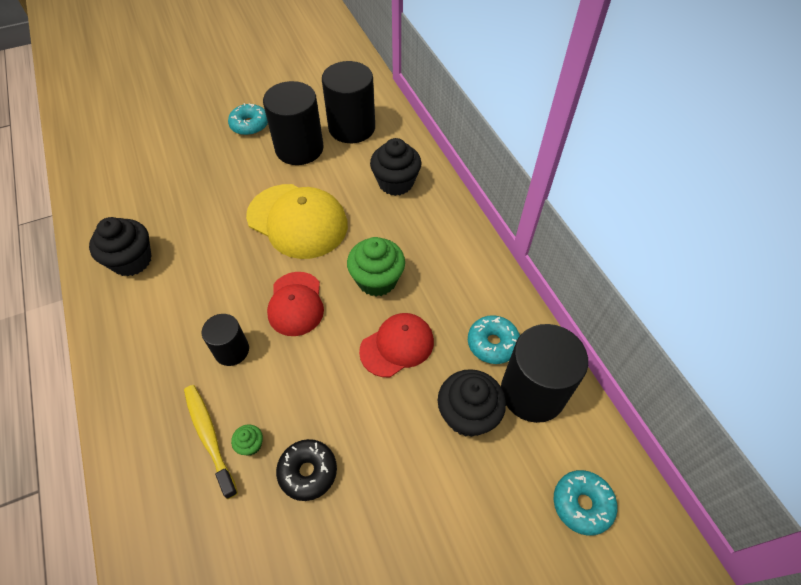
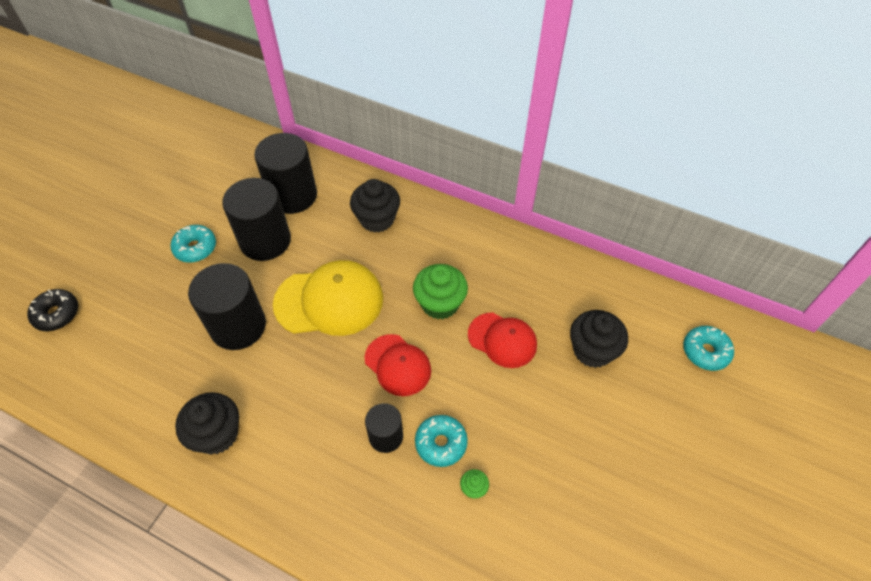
camera: 40 degrees left, 0 degrees up
yellow toothbrush [184,385,238,499] -> none
black donut [276,439,337,501] -> black donut moved to [27,289,78,331]
red cap [359,313,434,377] -> red cap turned 105 degrees clockwise [468,312,537,368]
turquoise donut [468,315,520,364] -> turquoise donut moved to [415,415,468,467]
black cylinder [501,324,588,423] -> black cylinder moved to [188,263,266,350]

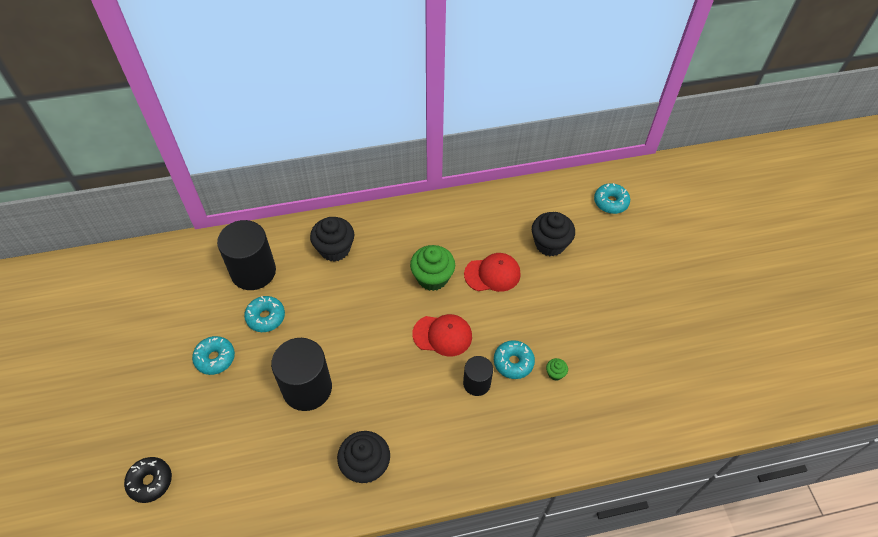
camera: 40 degrees left, 0 degrees up
black cylinder [222,178,291,261] -> turquoise donut [244,296,285,332]
yellow cap [273,260,383,336] -> none

